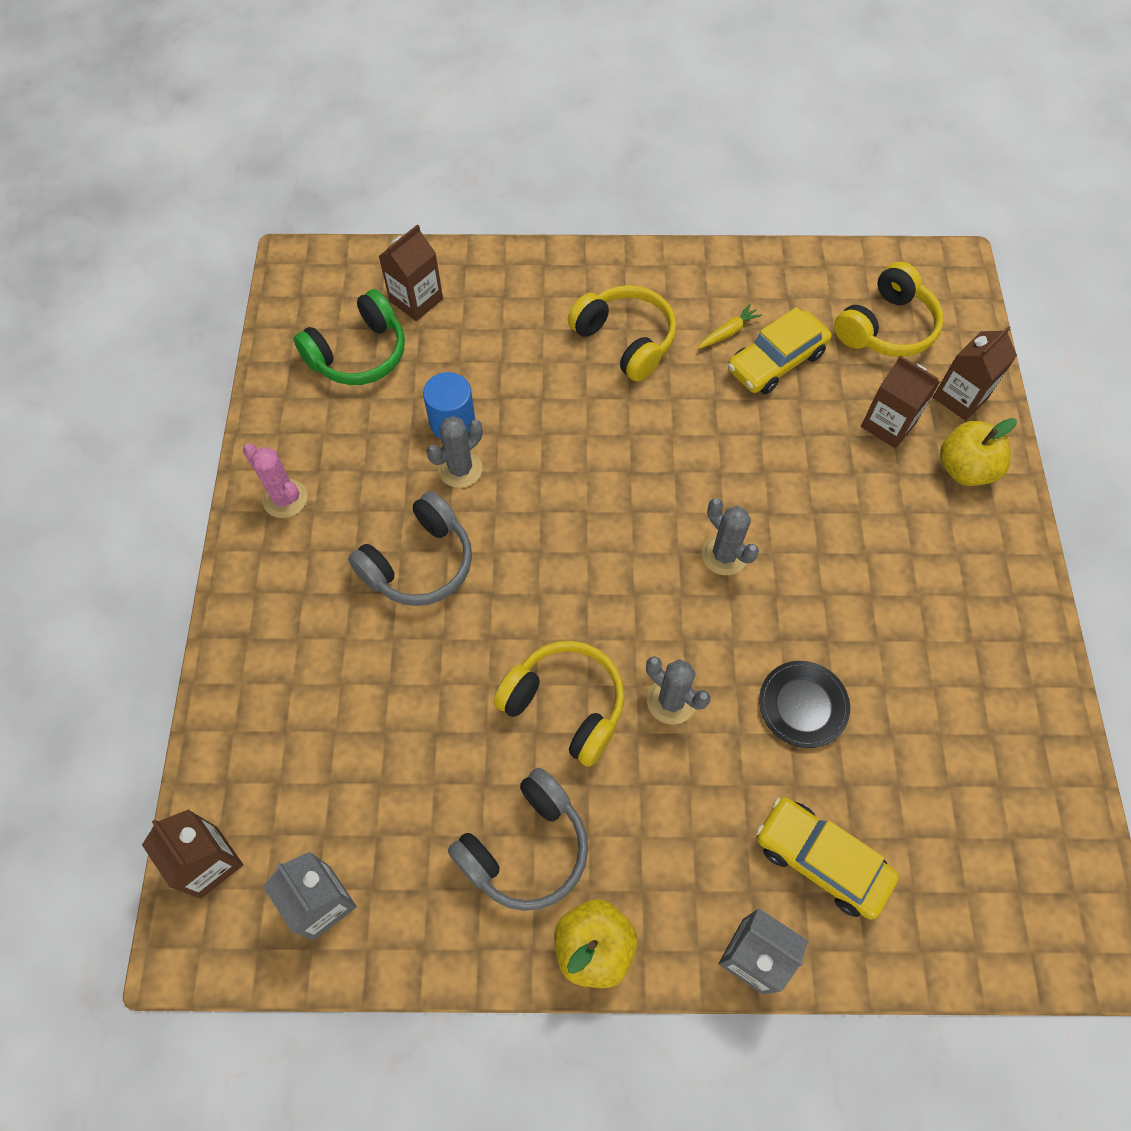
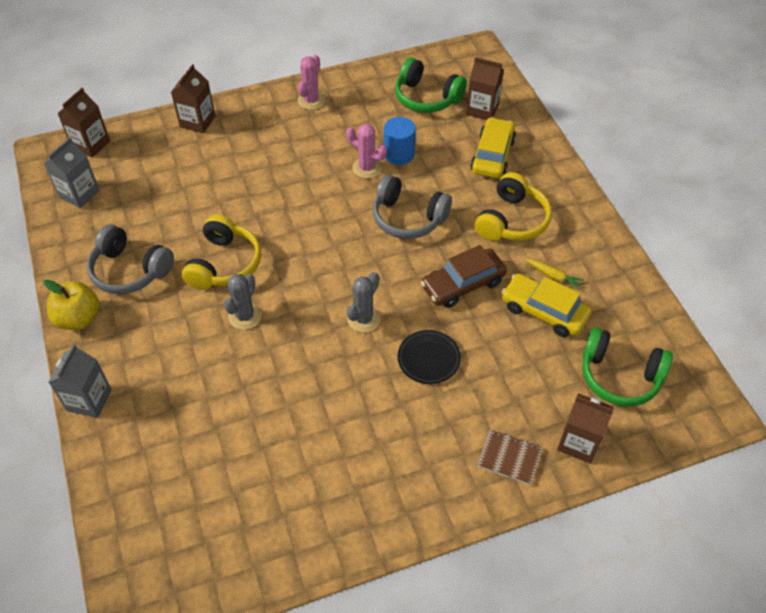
camera: 70 degrees right, 10 degrees down
grey headphones [348,491,472,606] -> grey headphones moved to [373,174,452,239]
grey cactus [426,416,483,488] -> pink cactus [346,124,387,178]
yellow car [756,798,899,920] -> yellow car moved to [470,117,516,178]
black plate [759,661,850,748] -> black plate moved to [398,330,461,384]
yellow headphones [834,262,944,357] -> green headphones [582,327,673,406]
brown carton [861,355,940,448] -> brown carton moved to [171,64,215,133]
yellow apple [940,418,1017,486] -> brown notebook [477,430,543,485]
none -> brown car [421,245,507,308]

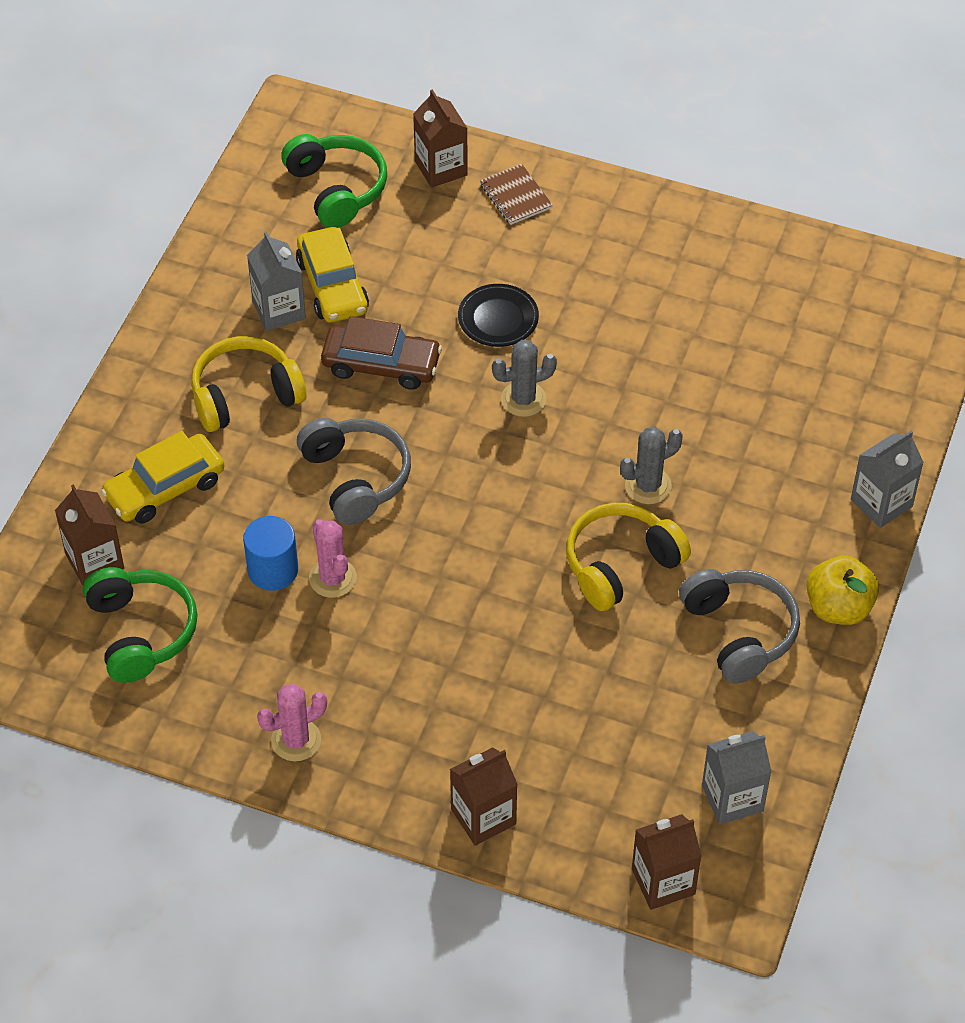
camera: 140 degrees left, 0 degrees up
yellow carrot [526,259,584,290] -> grey carton [247,231,306,331]

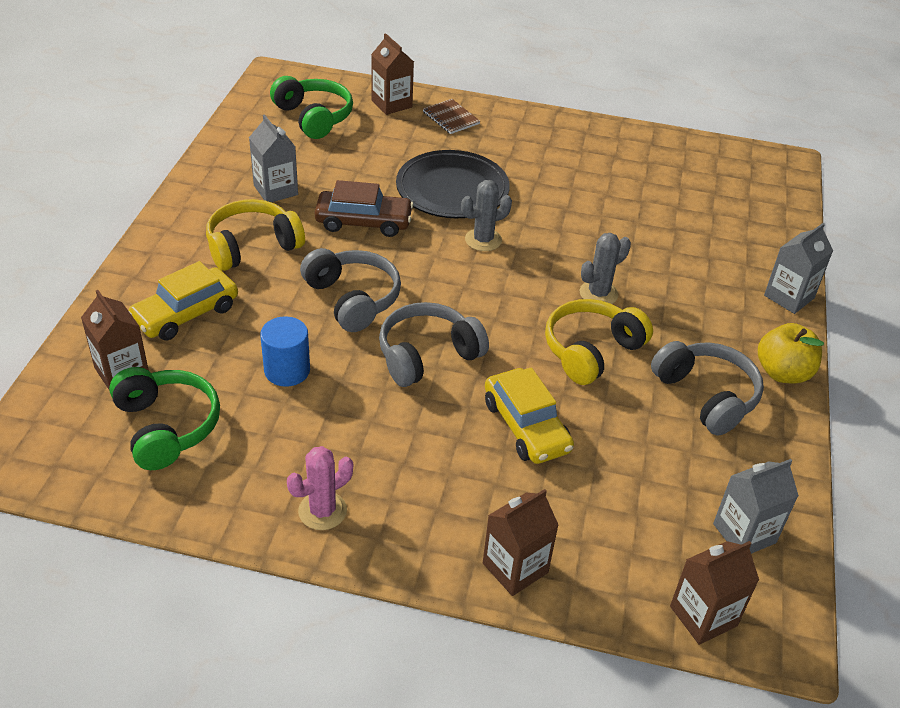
camera: 10 degrees left, 10 degrees down
yellow car [296,227,369,323] -> yellow car moved to [485,367,574,464]
pink cactus [309,519,357,598] -> none
black plate [458,284,539,347] -> black plate [396,150,510,218], size x1.76
none -> grey headphones [379,302,489,387]

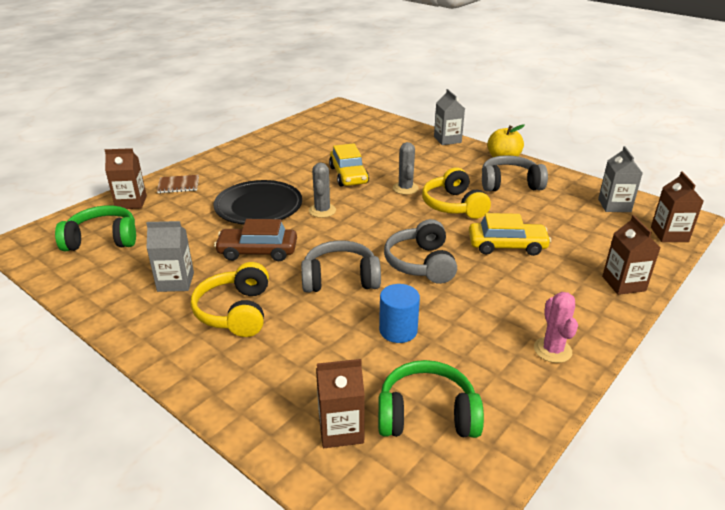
camera: 60 degrees left, 10 degrees down
yellow car [129,261,238,340] -> yellow car moved to [329,143,369,186]
brown car [315,180,414,237] -> brown car turned 120 degrees counterclockwise [214,219,297,261]

